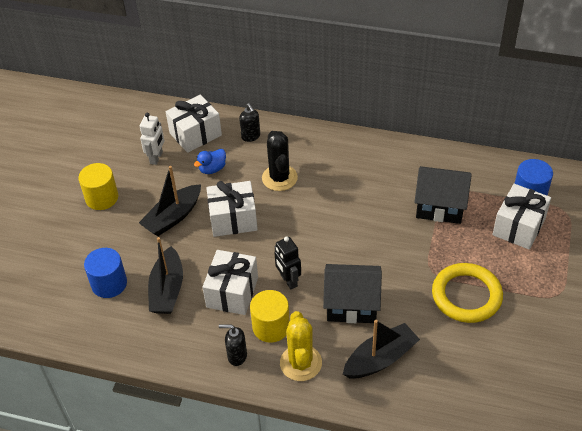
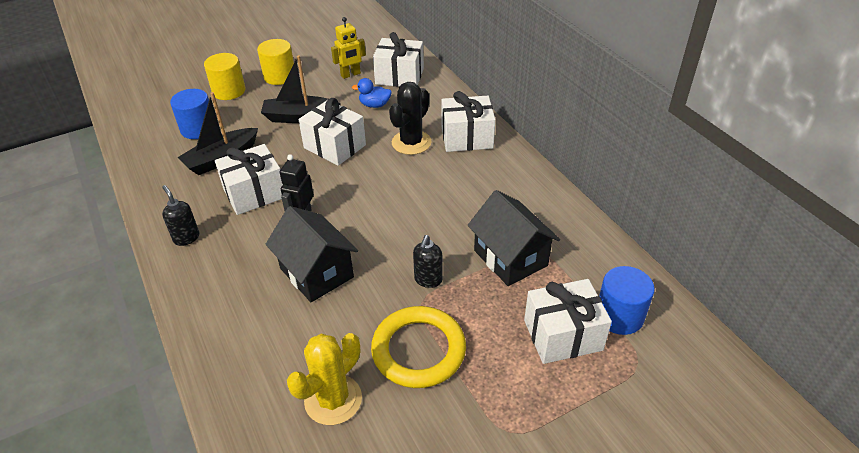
camera: 45 degrees right, 5 degrees down
white robot [140,112,164,165] -> yellow robot [331,17,366,79]
black soap dispenser [239,103,260,142] -> black soap dispenser moved to [413,235,443,288]
yellow cylinder [250,290,290,343] -> yellow cylinder moved to [204,53,246,100]
yellow cactus [280,311,322,381] -> yellow cactus moved to [287,333,362,425]
black boat [343,320,420,378] -> none
none -> white gift [441,91,495,152]

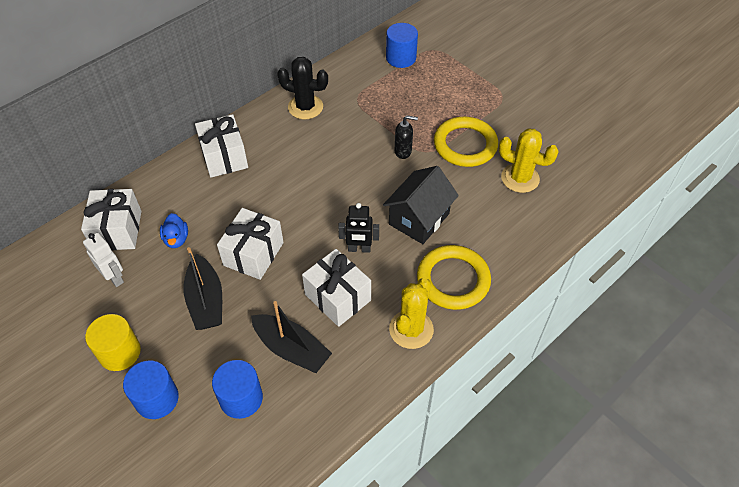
camera: 105 degrees left, 10 degrees up
black soap dispenser [162,185,199,246] -> yellow cactus [389,278,434,349]
yellow cylinder [204,53,246,100] -> blue cylinder [123,360,179,419]
yellow robot [331,17,366,79] -> white robot [83,232,124,287]
black cactus [389,82,432,155] -> black cactus moved to [277,57,328,119]
black house [468,190,560,286] -> none
white gift [524,279,612,364] -> none
none -> yellow ring [417,245,491,310]

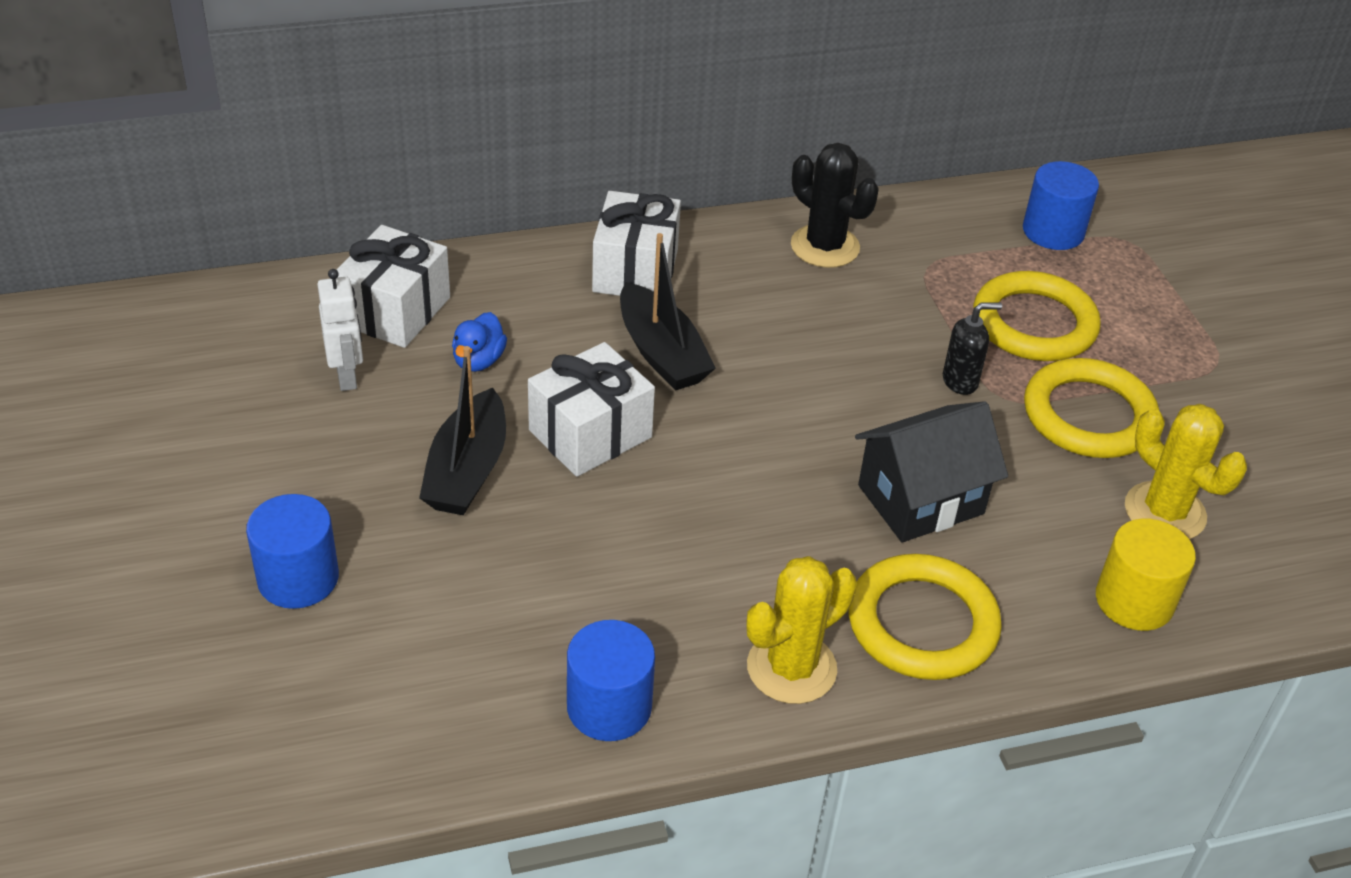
camera: 25 degrees right, 10 degrees down
yellow cylinder [85,314,141,371] -> yellow cylinder moved to [1096,518,1196,631]
blue cylinder [212,360,263,419] -> blue cylinder moved to [567,620,655,741]
black boat [251,301,332,373] -> black boat moved to [620,233,716,391]
white gift [302,249,371,327] -> none
black robot [338,203,379,253] -> none
black soap dispenser [395,115,418,159] -> black soap dispenser turned 45 degrees counterclockwise [943,303,1002,395]
none -> yellow ring [973,271,1101,361]

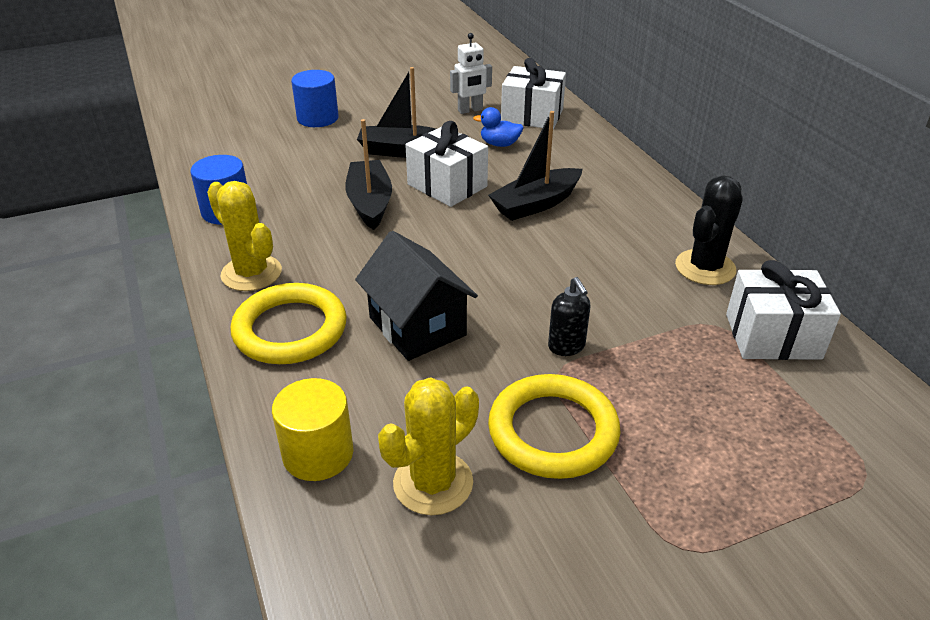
camera: 85 degrees right, 5 degrees down
white gift [592,191,681,296] -> white gift moved to [726,260,841,360]
yellow ring [973,271,1101,361] -> none
blue cylinder [1023,161,1099,250] -> none
none -> black boat [345,119,392,230]

